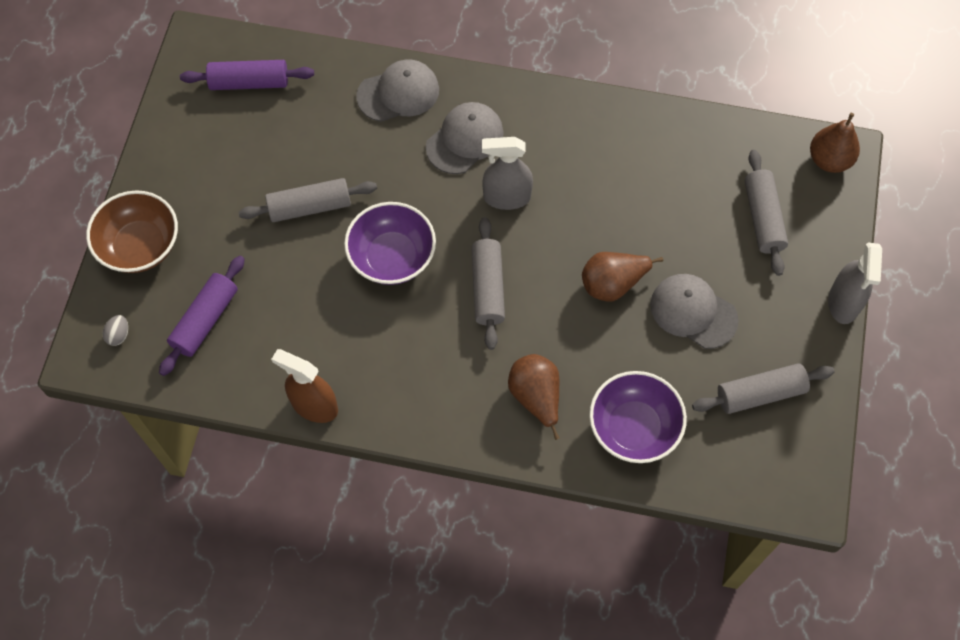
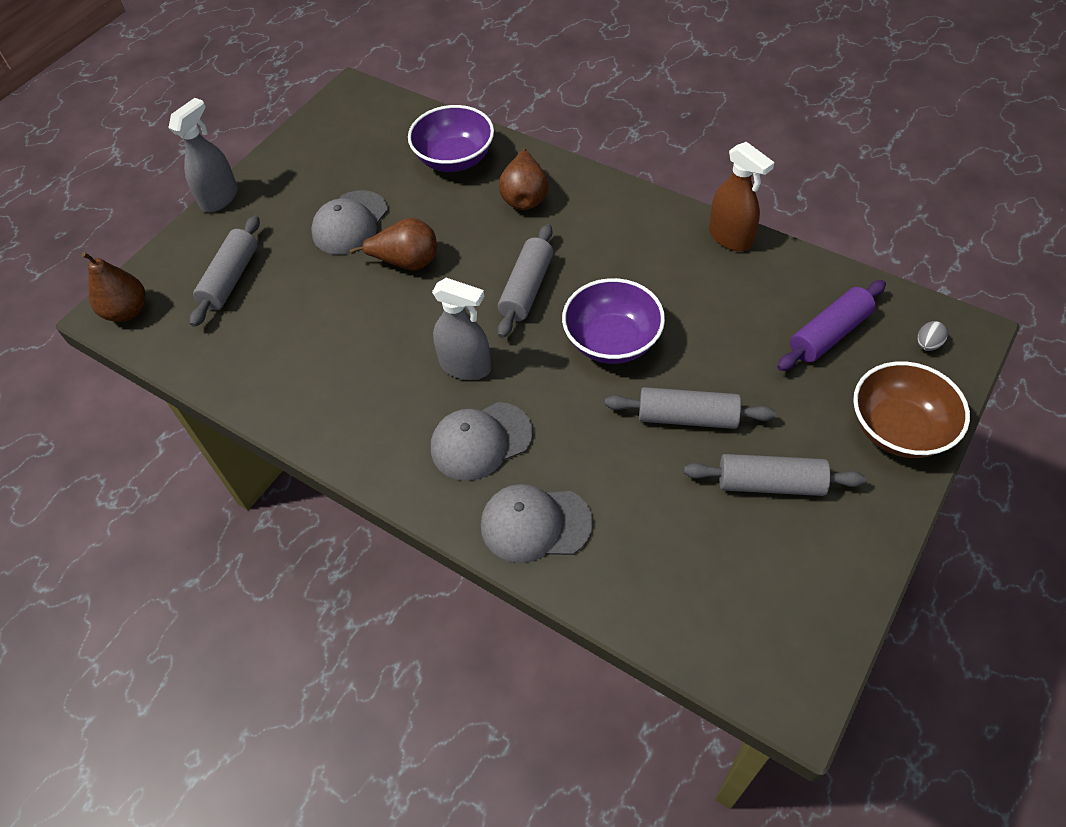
camera: 155 degrees left, 10 degrees down
purple rolling pin [180,60,314,90] -> none
grey cap [650,274,739,349] -> grey cap turned 60 degrees clockwise [311,190,388,255]
grey rolling pin [692,364,835,414] -> grey rolling pin moved to [684,454,866,496]

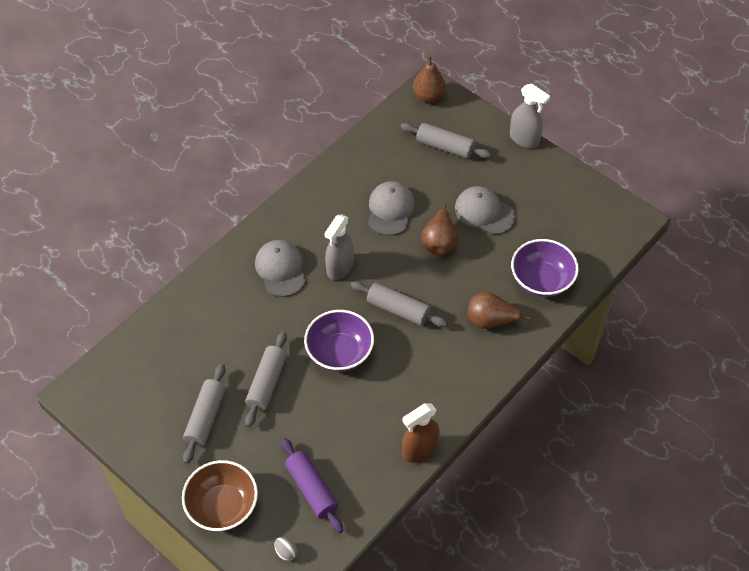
camera: 95 degrees right, 0 degrees up
grey cap [481,484,593,563] -> grey cap moved to [368,181,415,236]

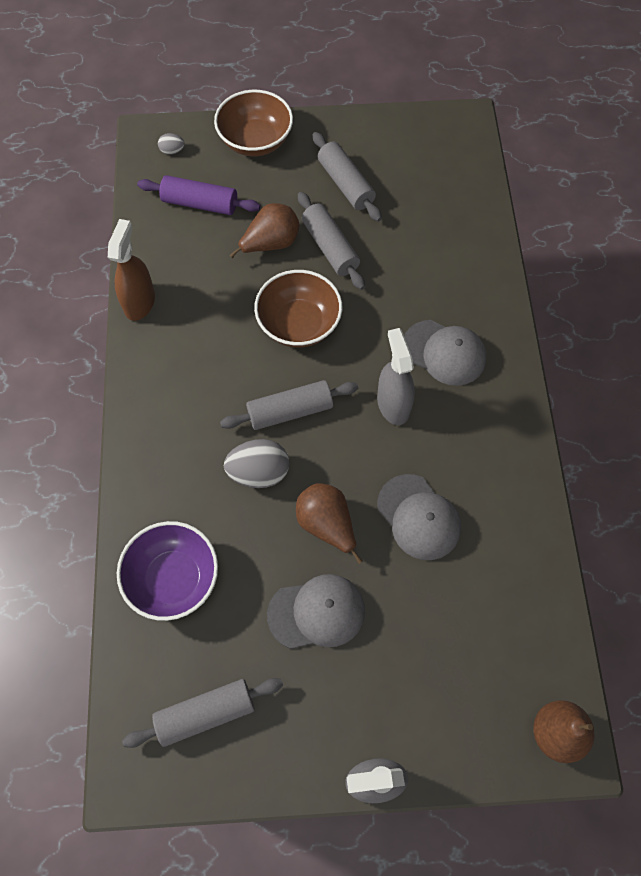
camera: 135 degrees right, 10 degrees up
purple bowl [304,310,374,372] -> brown bowl [254,270,342,348]
grey rolling pin [401,123,492,159] -> grey rolling pin moved to [122,678,283,748]
brown pear [468,291,531,329] -> brown pear moved to [230,203,299,258]
none -> grey egg [224,439,289,488]

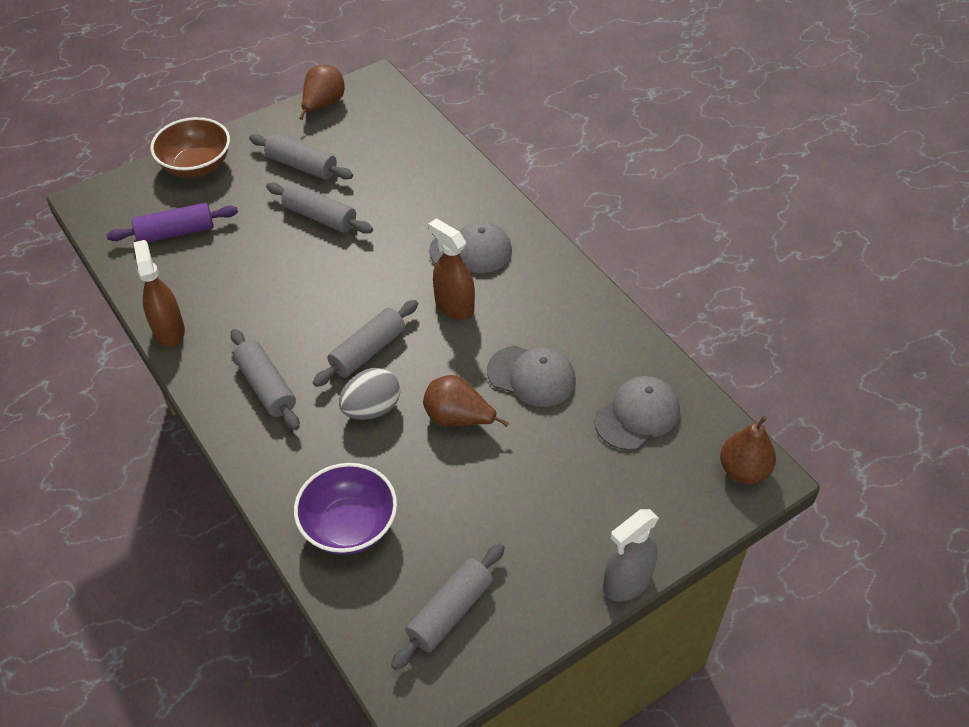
camera: 30 degrees left, 15 degrees down
grey egg [158,133,185,155] -> none
brown pear [230,203,299,258] -> brown pear moved to [299,65,345,120]
brown bowl [254,270,342,348] -> none
grey cap [267,574,365,649] -> grey cap moved to [594,376,680,450]
grey spray bottle [377,328,415,425] -> brown spray bottle [428,219,475,320]
none -> grey rolling pin [231,329,300,430]

